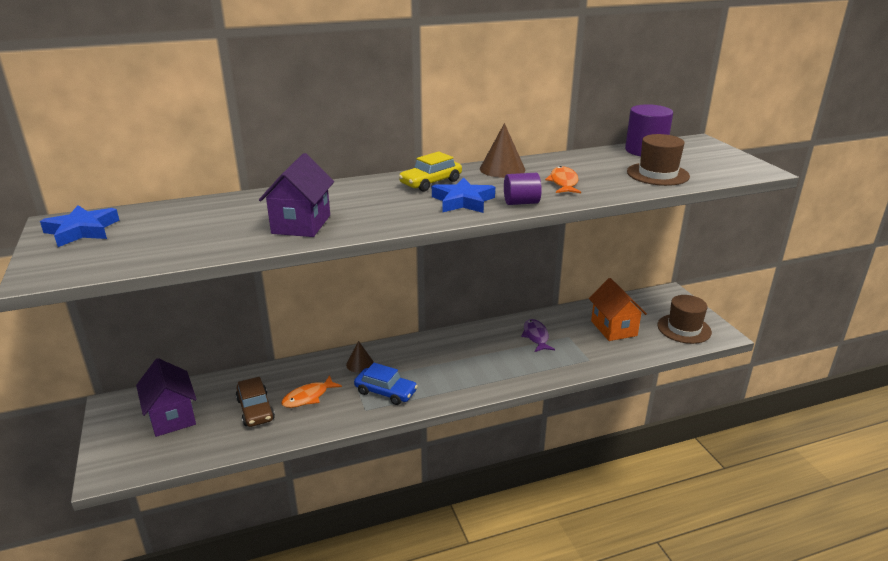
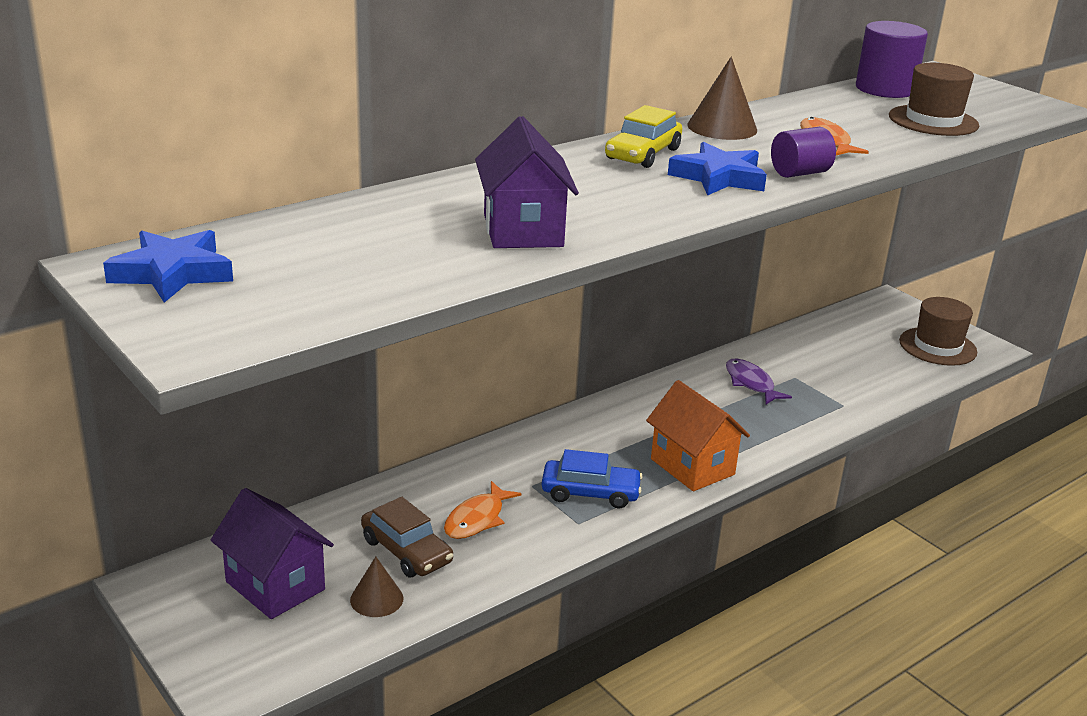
camera: 20 degrees left, 0 degrees up
brown cone [346,341,374,373] -> brown cone moved to [350,557,403,617]
orange house [589,278,647,341] -> orange house moved to [646,380,750,491]

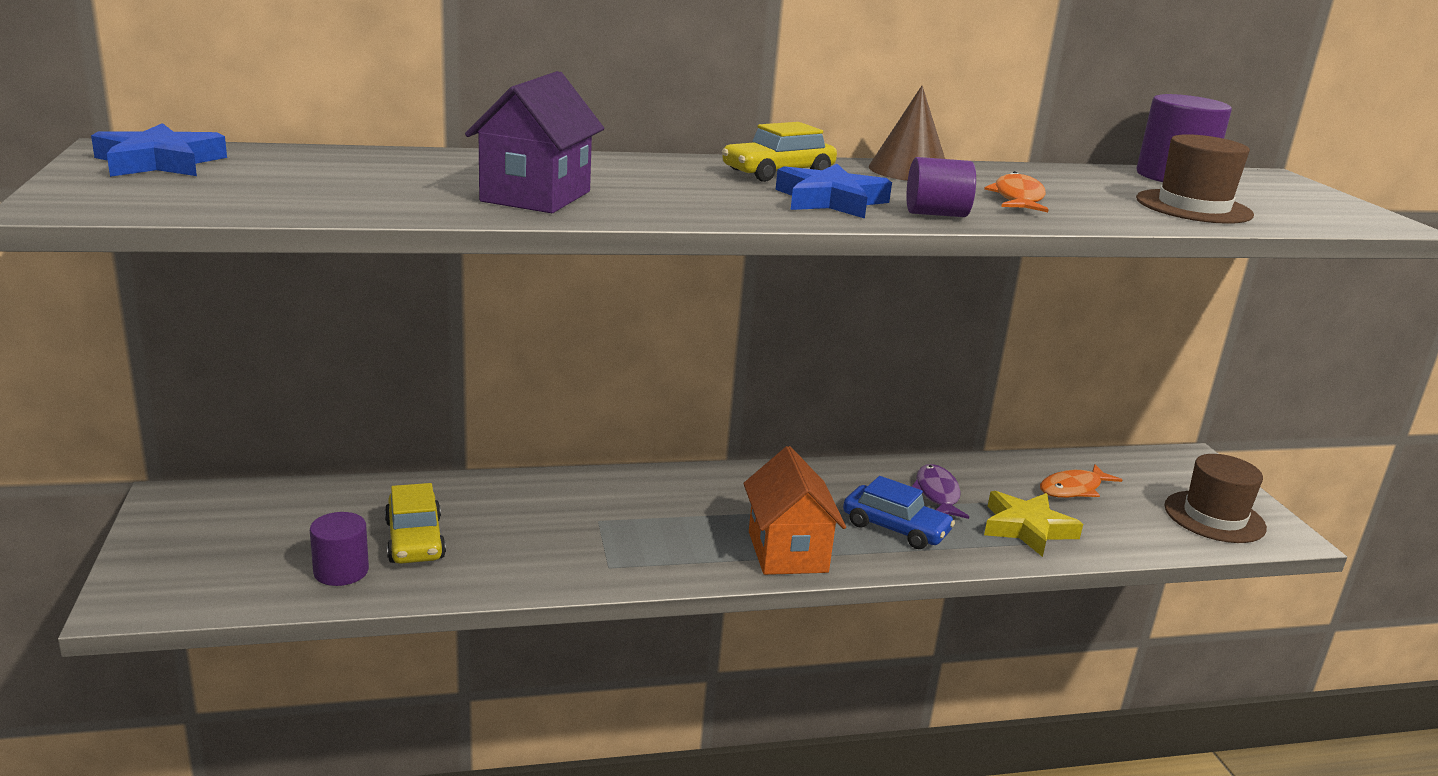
camera: 25 degrees right, 5 degrees down
purple house [211,488,334,619] -> none
brown cone [350,557,403,617] -> purple cylinder [310,512,369,586]
brown car [361,497,453,577] -> yellow car [385,483,446,564]
orange fish [444,481,522,539] -> orange fish moved to [1040,464,1122,498]
blue car [542,449,643,508] -> blue car moved to [843,476,955,549]
none -> yellow star [984,491,1083,557]

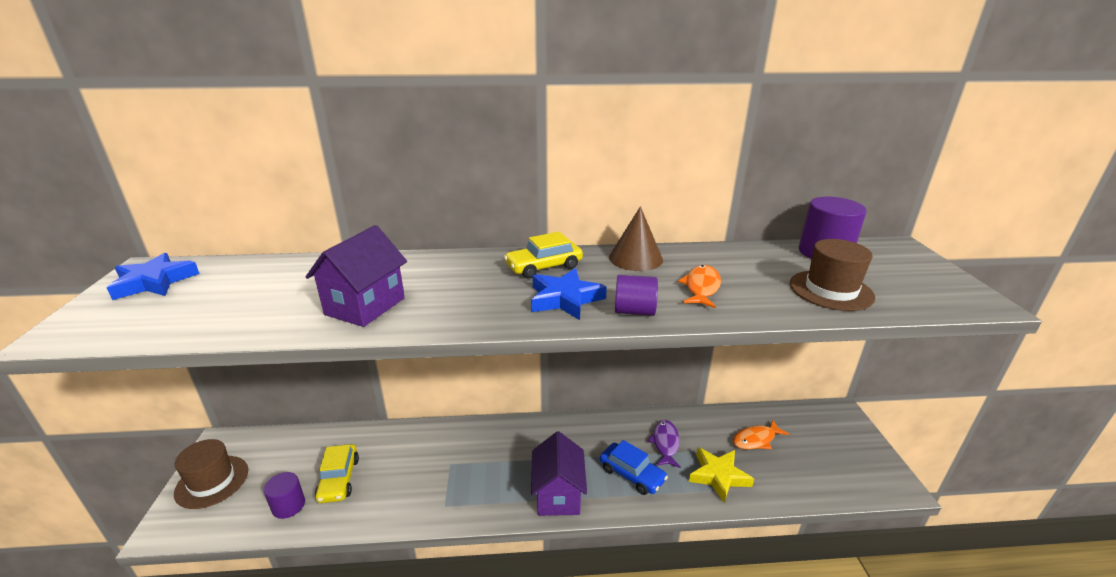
camera: 10 degrees right, 5 degrees up
orange house [743,446,846,575] -> purple house [531,431,587,516]
brown hat [1165,454,1267,543] -> brown hat moved to [174,439,248,509]

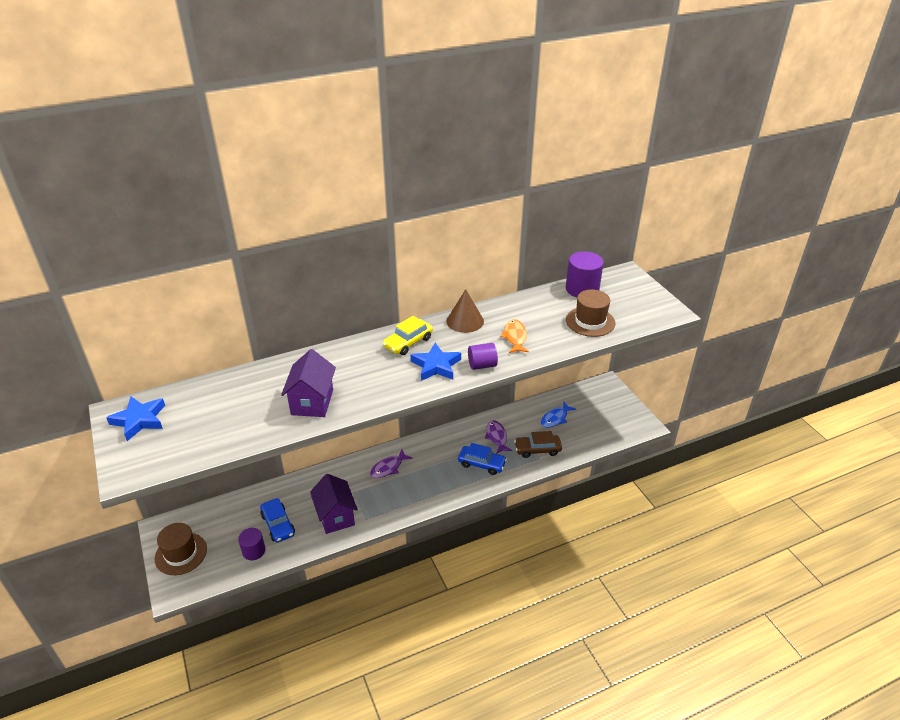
camera: 20 degrees left, 10 degrees up
yellow car [315,444,359,503] -> blue car [260,498,295,543]
purple house [531,431,587,516] -> purple house moved to [310,474,358,534]
yellow star [689,447,754,503] -> brown car [514,431,562,458]
orange fish [733,420,789,449] -> blue fish [541,402,576,427]
none -> purple fish [370,449,413,478]

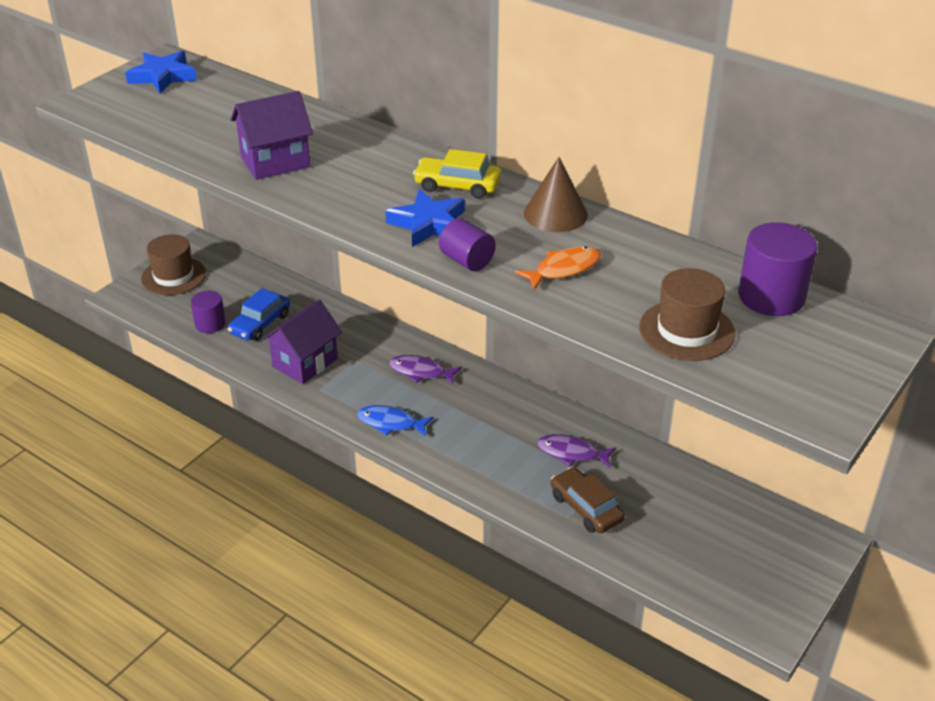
camera: 60 degrees right, 0 degrees up
blue car [458,443,507,475] -> none
purple fish [485,420,512,454] -> purple fish turned 120 degrees counterclockwise [537,434,616,468]
blue fish [541,402,576,427] -> blue fish moved to [357,405,434,437]

